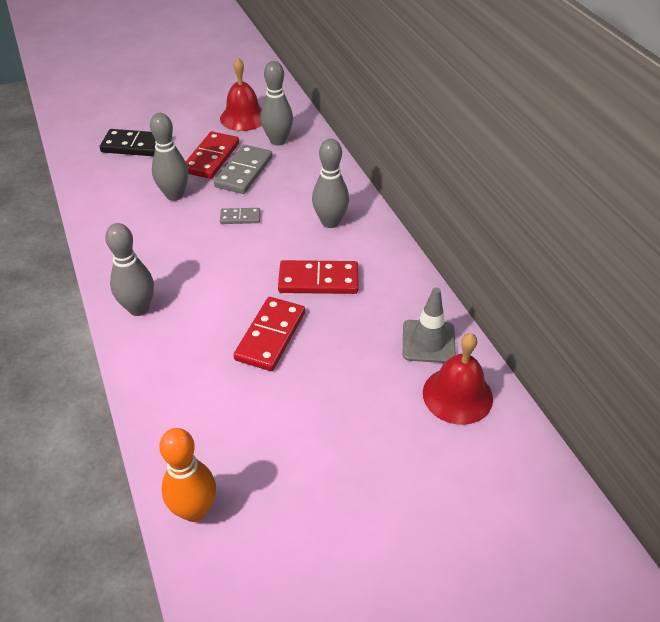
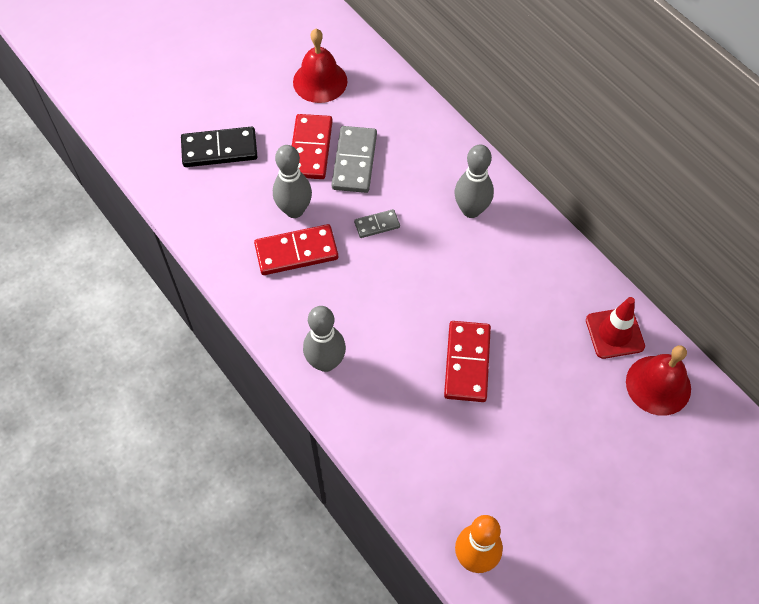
camera: 15 degrees left, 15 degrees up
grey bowling pin [260,61,293,145] -> none
red domino [278,260,358,294] -> red domino moved to [254,224,338,275]
grey traffic cone [403,287,456,363] -> red traffic cone [586,297,645,359]

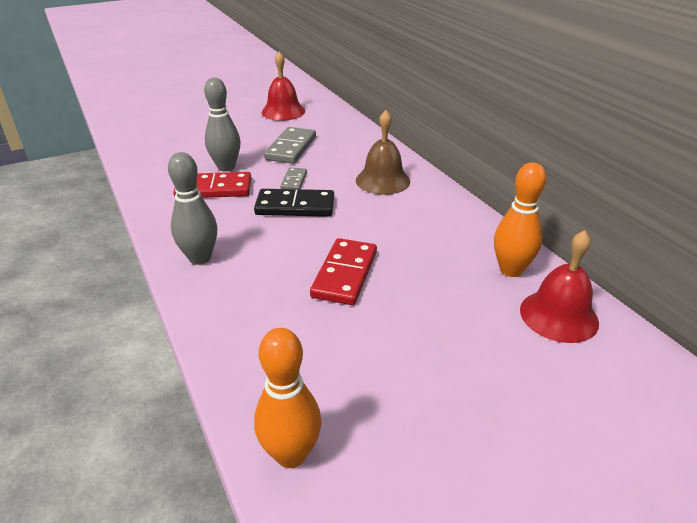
camera: 10 degrees right, 25 degrees down
black domino [181,126,258,167] -> black domino moved to [254,189,334,217]
red domino [292,114,333,179] -> none
grey domino [354,209,400,238] -> grey domino turned 75 degrees counterclockwise [280,168,307,189]
grey bowling pin [454,145,494,218] -> brown bell [356,110,410,195]
red traffic cone [586,297,645,359] -> orange bowling pin [494,162,546,277]

